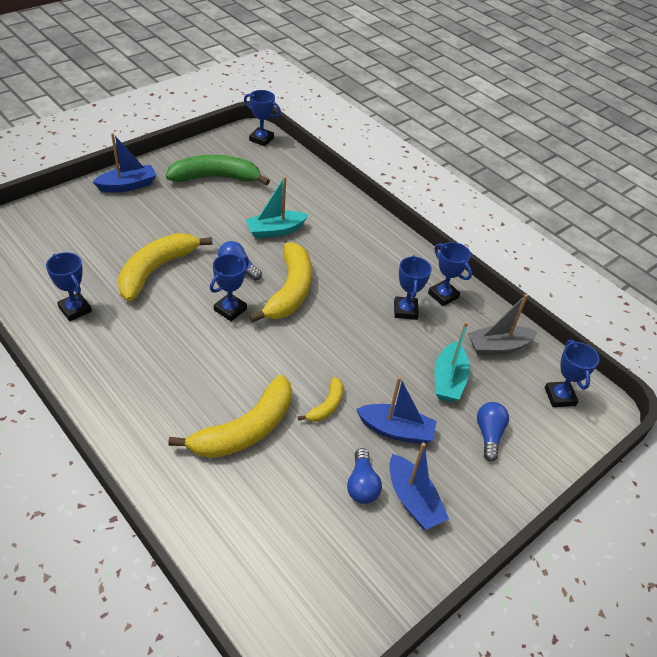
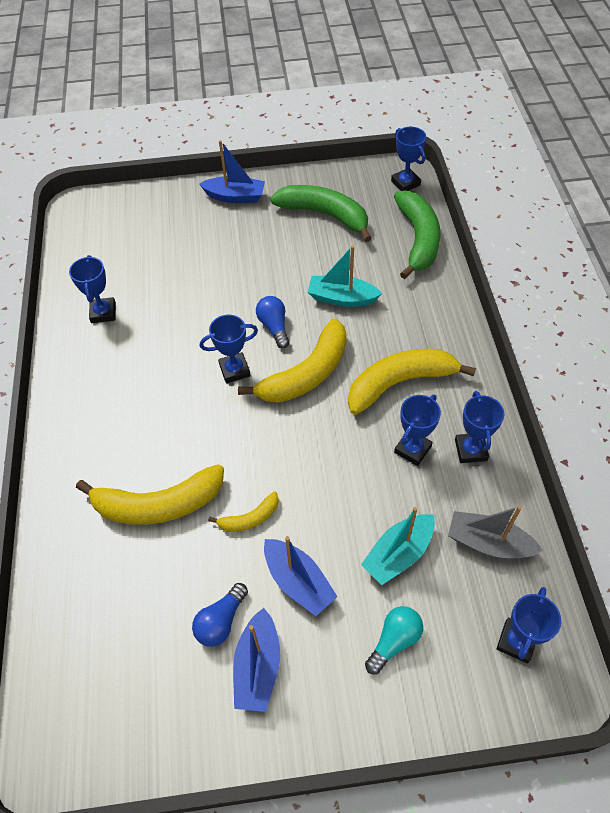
camera: 40 degrees right, 10 degrees up
yellow banana [118,233,213,301] -> yellow banana moved to [348,349,476,415]
blue light bulb [477,402,509,461] -> turquoise light bulb [365,606,423,674]
none -> green banana [394,190,441,279]

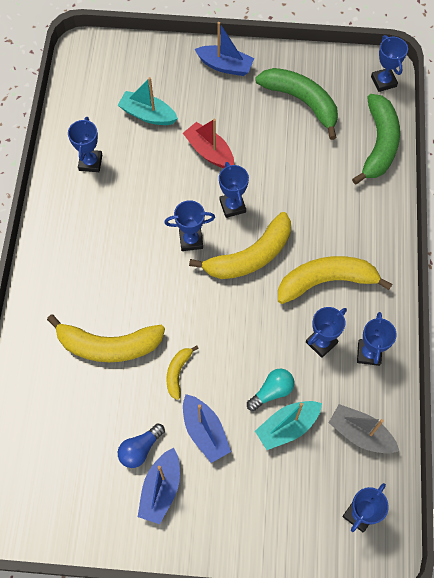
camera: 10 degrees right, 10 degrees up
yellow banana [208,492,279,532] -> yellow banana turned 120 degrees clockwise [166,345,199,400]
blue light bulb [256,296,290,349] -> blue trophy [219,162,249,218]
turquoise boat [308,245,382,307] -> turquoise boat moved to [118,77,178,125]
turquoise light bulb [365,606,423,674] -> turquoise light bulb moved to [247,369,294,411]
none -> red boat [183,119,234,168]

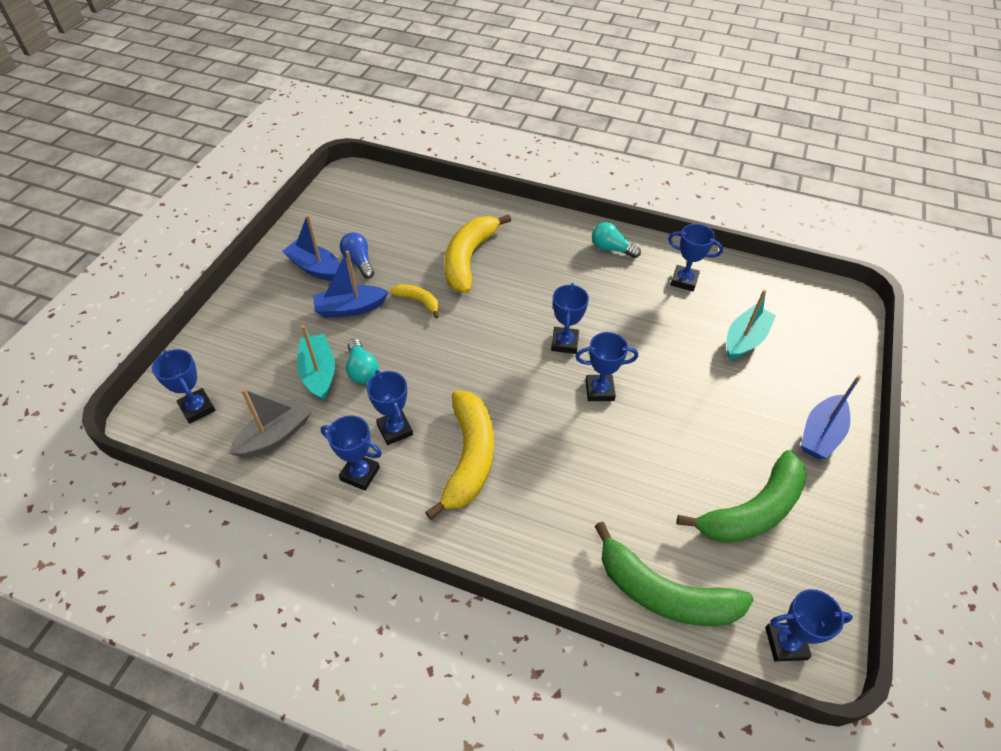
camera: 105 degrees right, 15 degrees down
red boat [183,119,234,168] -> none
yellow banana [189,212,291,279] -> none
none -> turquoise light bulb [592,222,641,258]

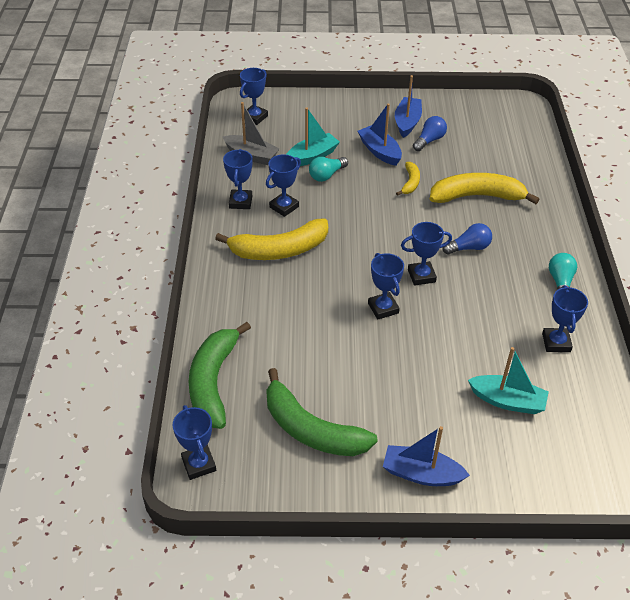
camera: 70 degrees right, 5 degrees down
none -> blue light bulb [443,223,492,255]

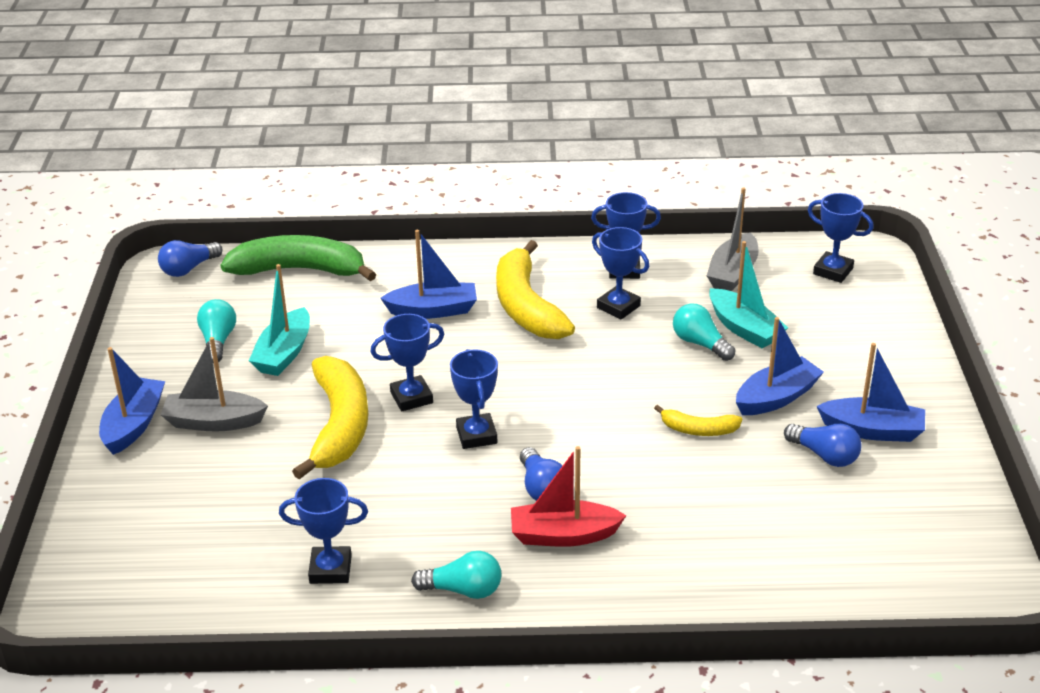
camera: 90 degrees right, 10 degrees down
blue trophy [173,405,216,480] -> blue light bulb [158,240,223,277]
green banana [266,368,378,456] -> turquoise light bulb [197,299,236,363]
yellow banana [430,173,540,204] -> yellow banana moved to [292,356,368,479]
turquoise boat [468,347,549,414] -> turquoise boat moved to [249,264,310,376]
none -> grey boat [161,337,268,432]
none -> blue boat [380,230,477,319]
none -> red boat [511,446,626,547]

